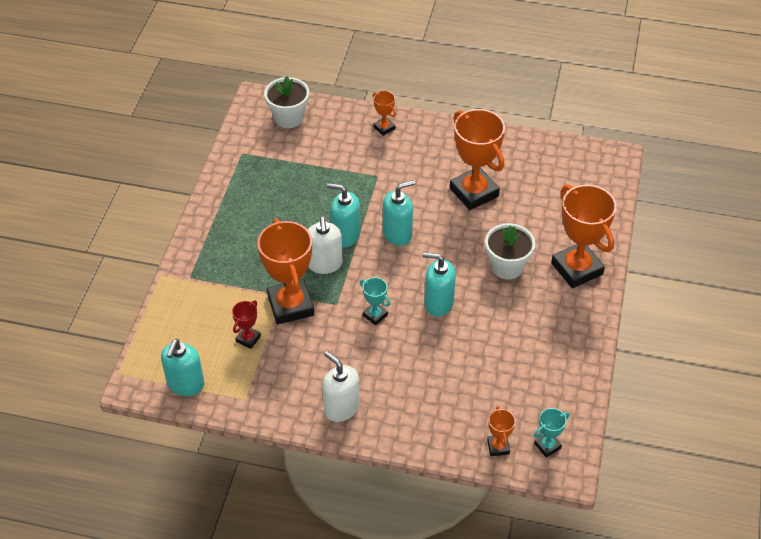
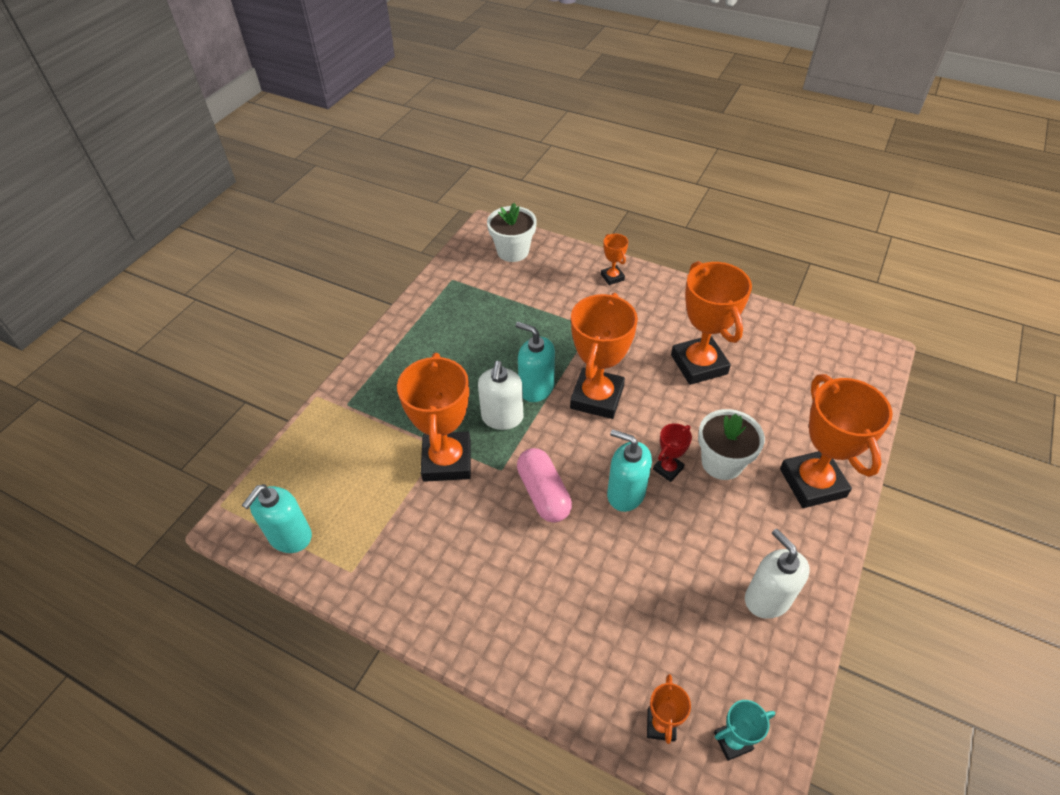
camera: 15 degrees right, 0 degrees up
red trophy [232,300,261,349] -> red trophy moved to [653,423,692,482]
white soap dispenser [322,351,359,422] -> white soap dispenser moved to [745,529,810,619]
turquoise trophy [360,277,390,325] -> pink capsule [517,448,572,523]
turquoise soap dispenser [383,180,415,246] -> orange trophy [570,293,638,419]

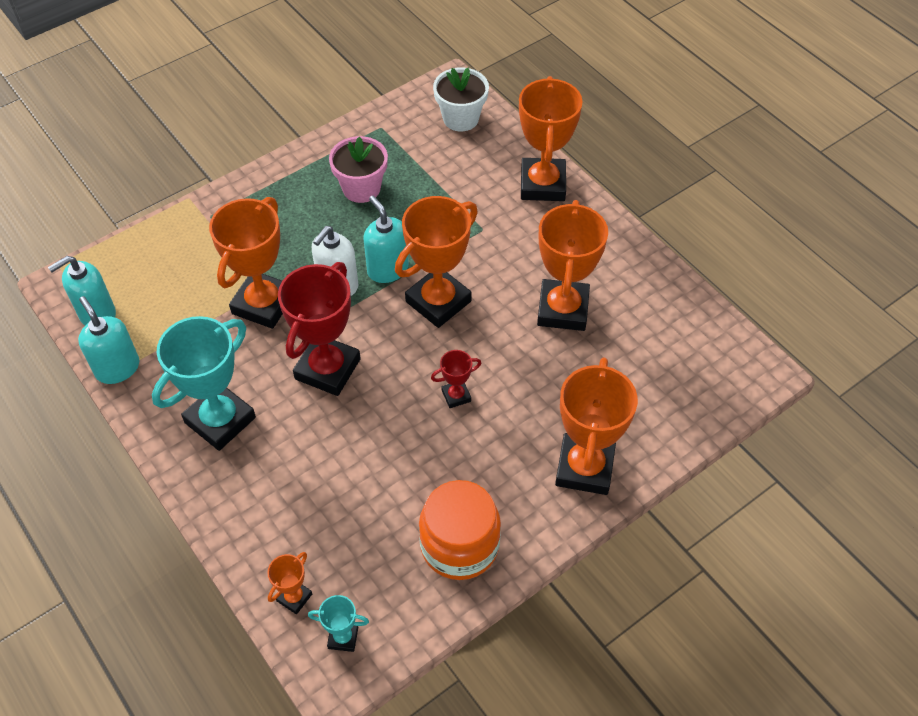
camera: 25 degrees right, 5 degrees up
pink capsule [517,448,572,523] -> red trophy [278,262,361,396]
orange trophy [601,234,628,285] -> orange trophy [519,76,583,201], size x2.16
turquoise soap dispenser [607,429,652,512] -> turquoise soap dispenser moved to [78,296,139,384]
white flower pot [698,409,765,480] -> none
white soap dispenser [745,529,810,619] -> orange jar [419,480,501,580]
none -> turquoise trophy [152,316,256,451]
none -> pink flower pot [329,136,388,203]

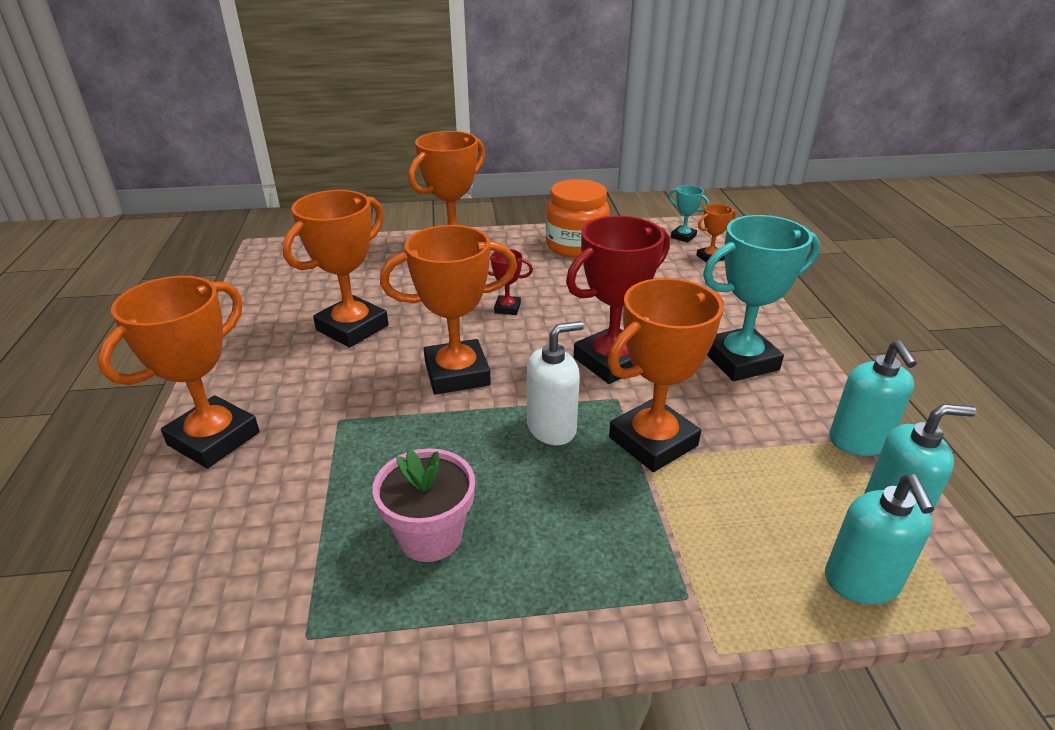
camera: 150 degrees left, 20 degrees down
turquoise soap dispenser [363,196,409,283] -> turquoise soap dispenser moved to [825,474,934,604]
white flower pot [433,67,489,131] -> none

